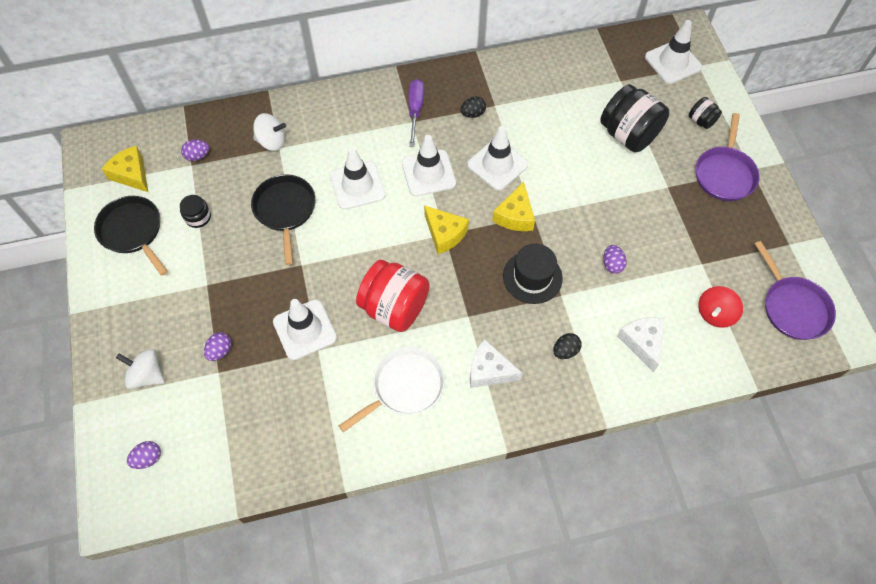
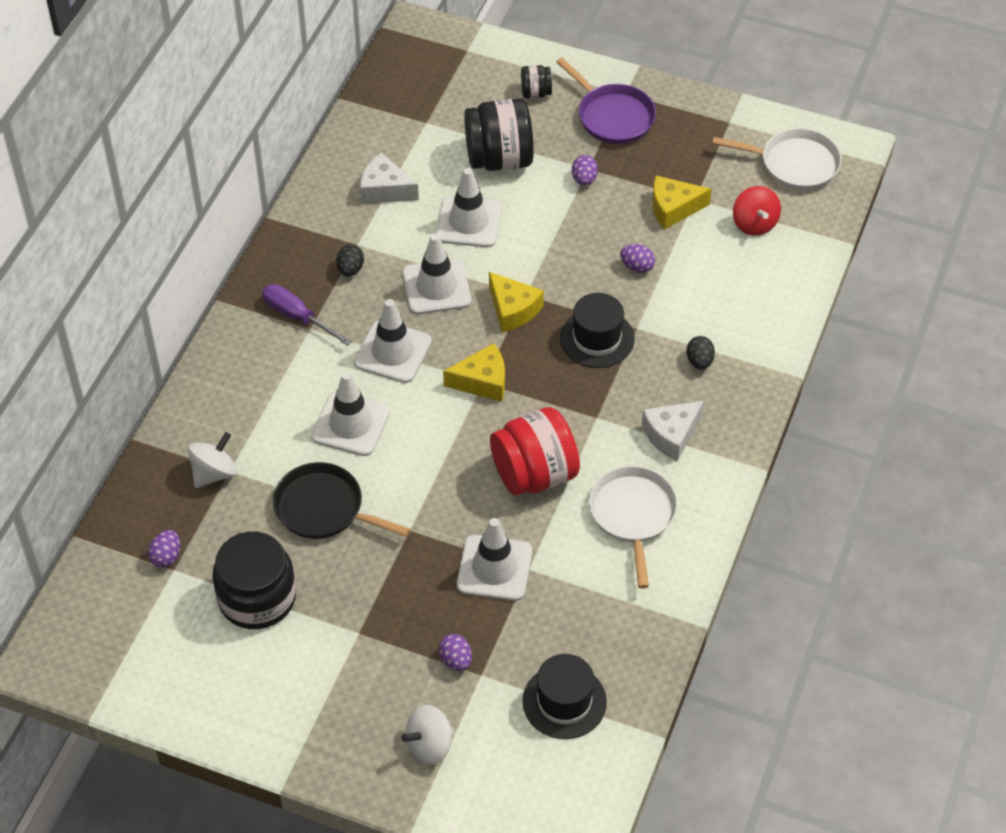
camera: 55 degrees left, 10 degrees down
black pan [94,196,168,276] -> none
yellow cheese [102,146,148,192] -> yellow cheese moved to [652,176,712,230]
purple egg [127,441,161,469] -> purple egg moved to [572,155,598,186]
black jar [180,195,211,228] -> black jar [212,531,296,629], size x2.08
white cheese [617,317,665,372] -> white cheese moved to [360,153,419,204]
white traffic cone [645,20,702,84] -> white traffic cone moved to [436,168,502,247]
purple pan [755,241,836,340] -> white pan [712,128,842,190]
none -> black hat [522,654,607,739]

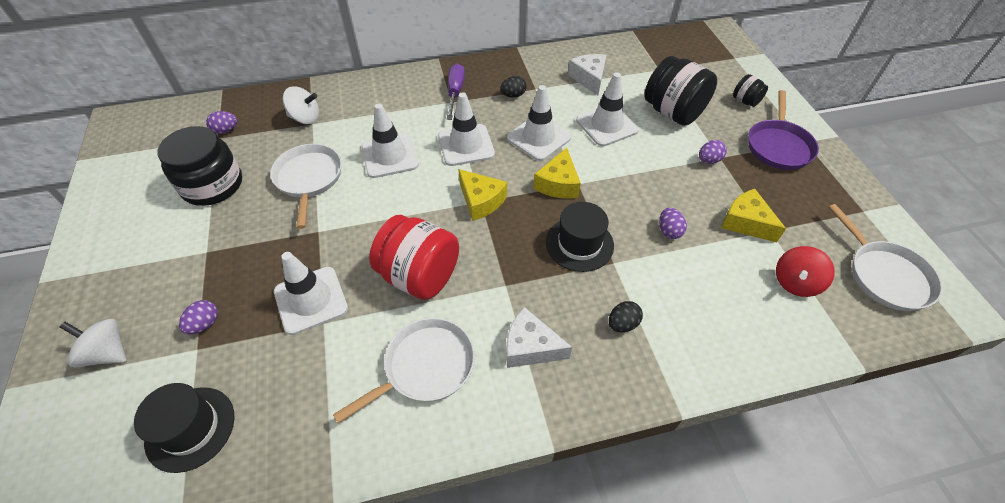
camera: 55 degrees right, 0 degrees up
black pan [273,462,410,539] -> white pan [270,144,342,229]

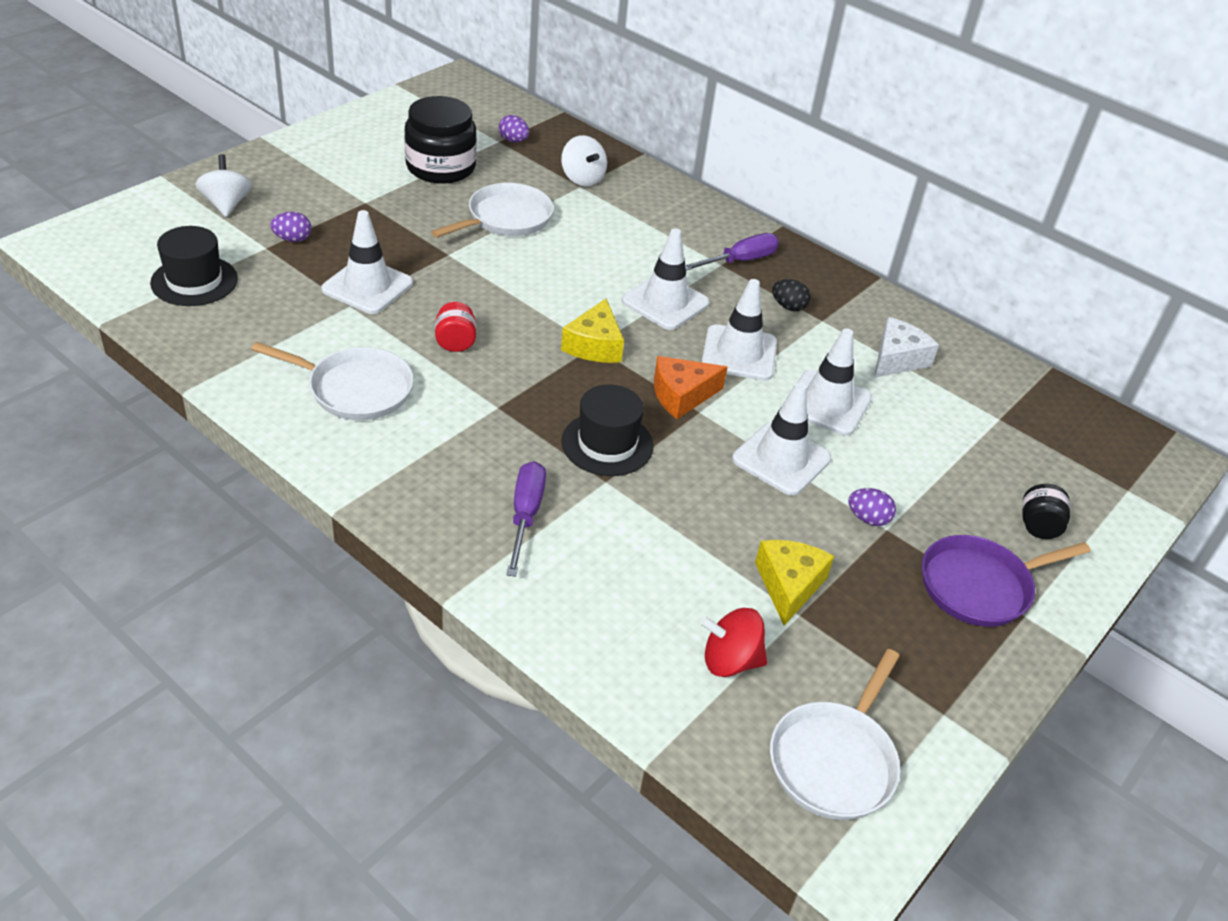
camera: 50 degrees right, 10 degrees down
white traffic cone [362,103,419,178] -> white traffic cone moved to [732,383,831,496]
red jar [369,215,459,300] -> red jar [435,302,476,352], size x0.48
white cheese [506,307,572,368] -> none
yellow cheese [533,148,581,199] -> orange cheese [654,356,728,419]
black egg [609,301,643,332] -> purple screwdriver [507,461,546,577]
black jar [644,56,717,126] -> none
purple egg [659,208,687,239] -> none

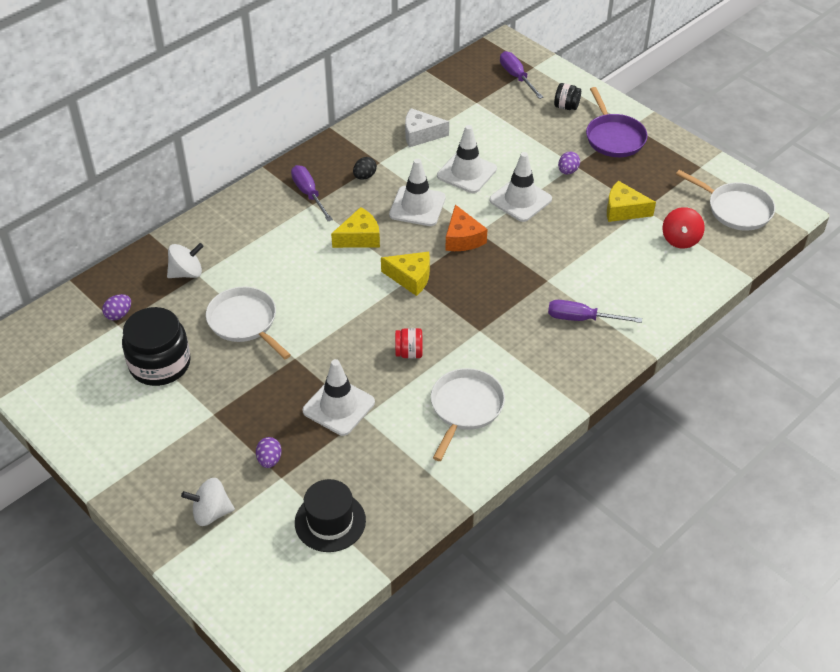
camera: 80 degrees left, 5 degrees up
black hat [561,385,654,476] -> none
white traffic cone [622,228,710,330] -> yellow cheese [331,207,380,248]
white cheese [874,317,939,378] -> white cheese turned 45 degrees counterclockwise [405,108,449,147]
none -> purple screwdriver [500,51,543,99]

